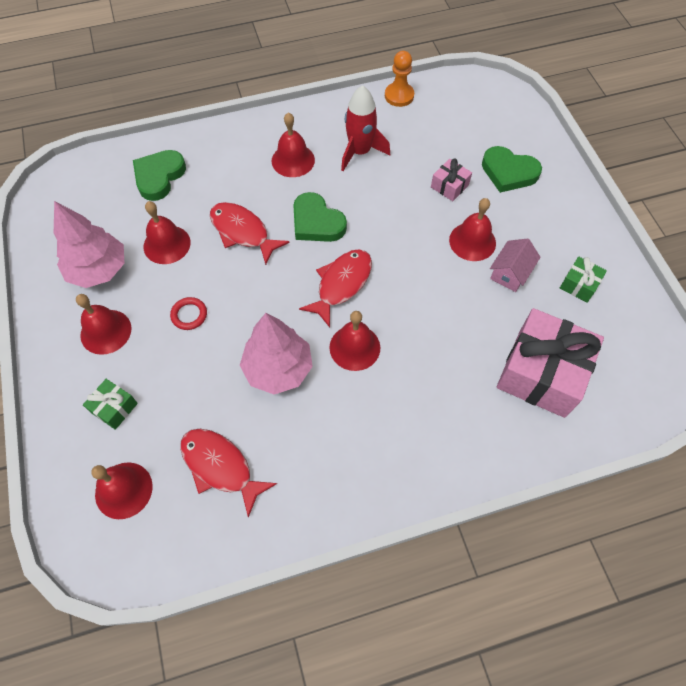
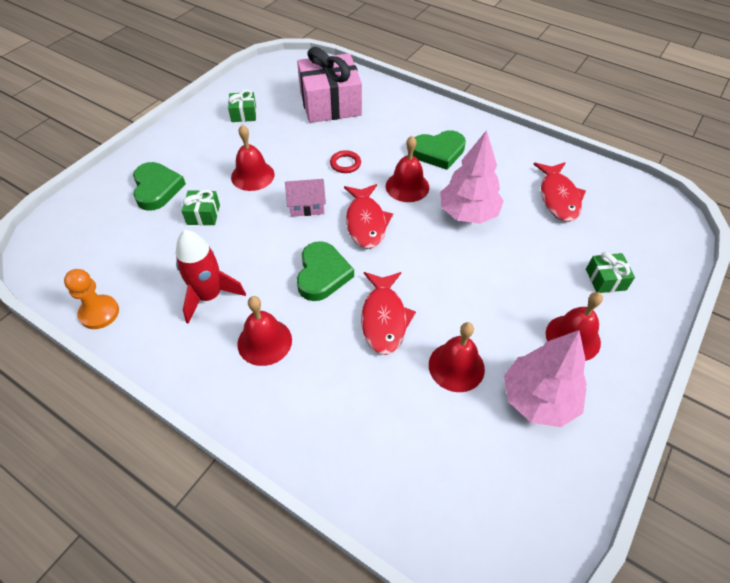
camera: 130 degrees left, 10 degrees down
red bell [91,462,153,519] -> none
green heart [133,150,186,201] -> green heart moved to [413,130,466,170]
red ring [170,297,207,330] -> red ring moved to [330,150,361,173]
red fish [299,249,372,327] -> red fish turned 90 degrees counterclockwise [344,184,393,249]
pink gift [431,158,472,201] -> green gift [182,189,220,225]
pink house [490,238,541,292] -> pink house moved to [285,179,326,217]

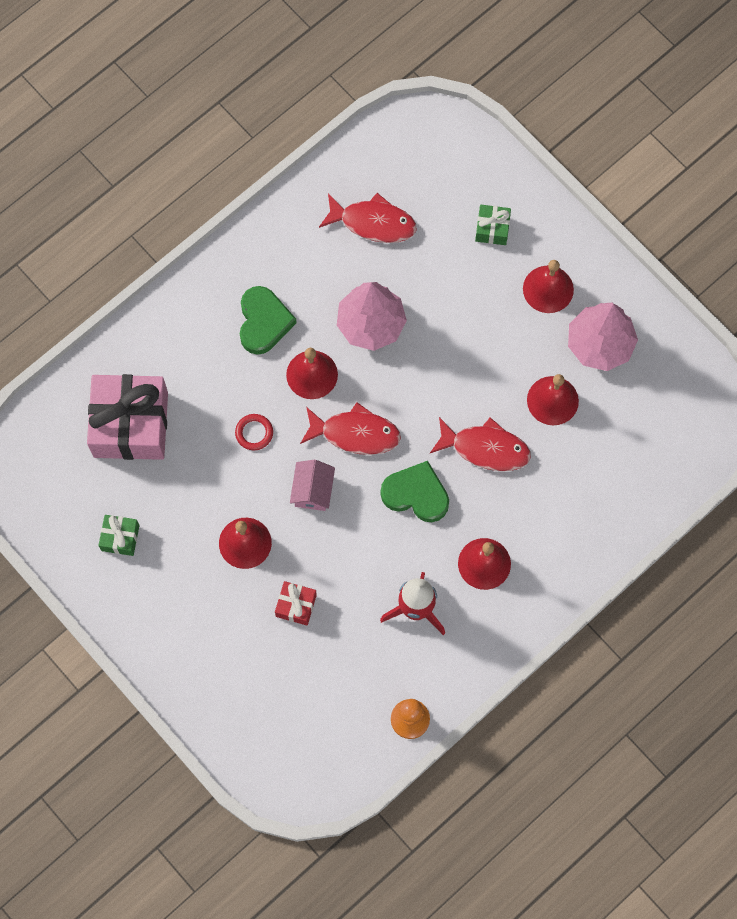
camera: 75 degrees left, 20 degrees up
green heart [133,162,186,211] -> none
green gift [182,189,220,225] -> red gift [275,581,317,625]

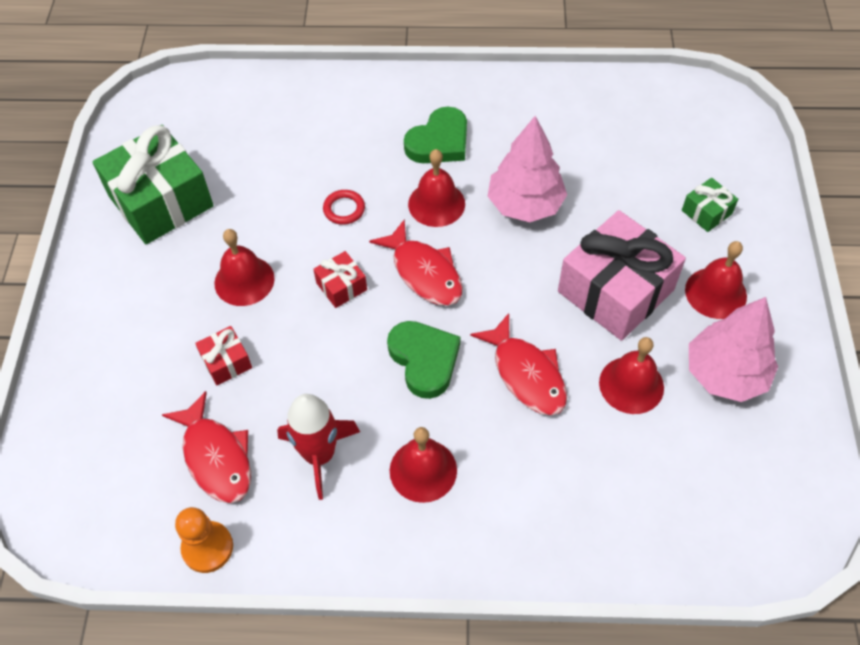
camera: 45 degrees right, 15 degrees down
pink gift [87,374,168,460] -> pink gift moved to [558,210,686,341]
green gift [98,515,139,556] -> green gift [93,125,214,244], size x2.21
pink house [290,459,335,511] -> red gift [313,251,367,308]
red fish [319,193,416,243] -> red fish moved to [162,391,251,503]

